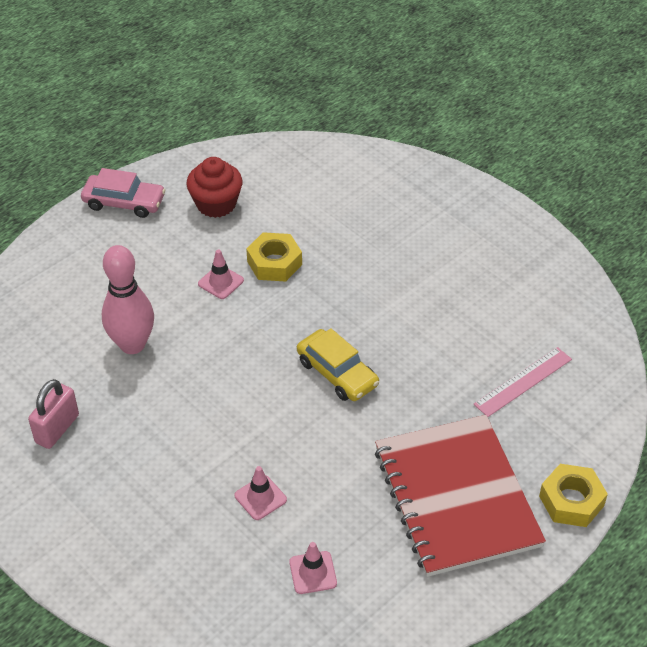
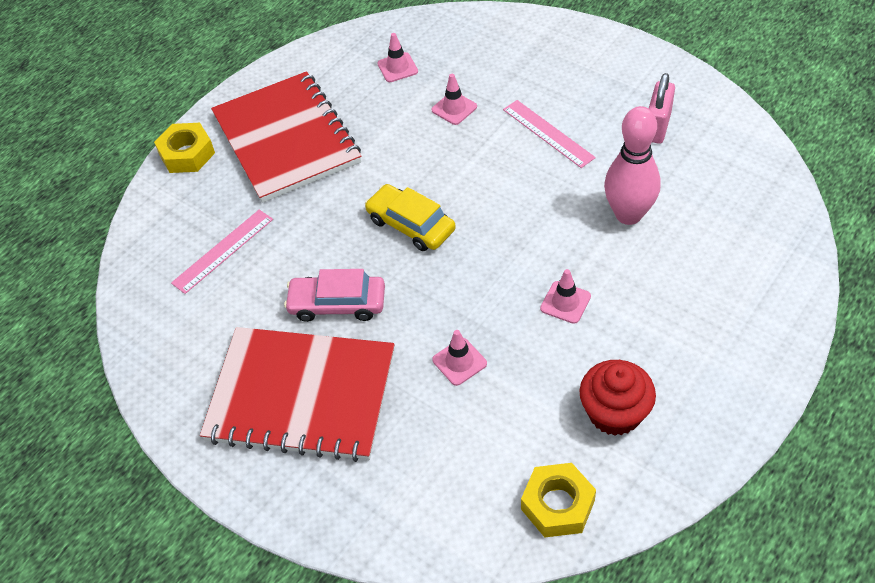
camera: 175 degrees right, 5 degrees up
pink car [81,168,165,218] -> pink car moved to [284,269,385,322]
yellow nut [246,232,302,282] -> yellow nut moved to [521,463,596,537]
none -> red notebook [200,327,395,462]
none -> pink traffic cone [432,330,487,386]
none -> pink ruler [503,100,596,168]

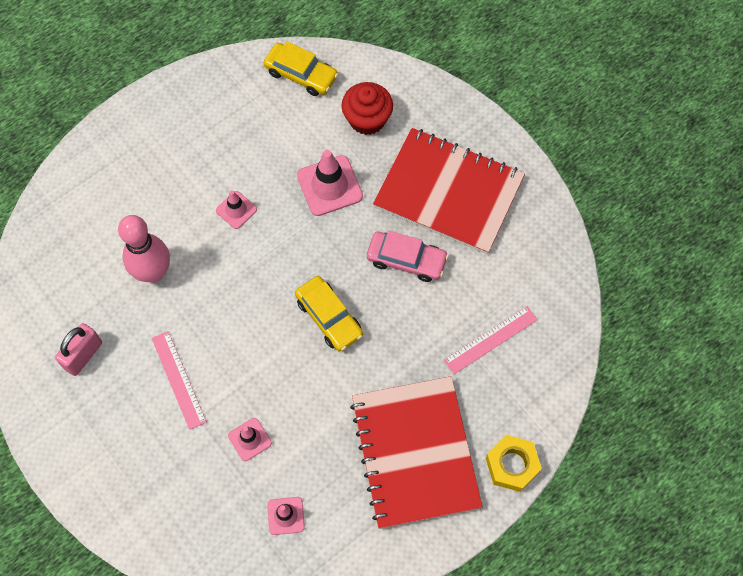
camera: 170 degrees left, 15 degrees up
pink traffic cone [432,330,487,386] -> pink traffic cone [297,150,363,216], size x1.74
yellow nut [521,463,596,537] -> yellow car [264,41,338,96]
red cupcake [580,360,656,436] -> red cupcake moved to [341,82,393,135]

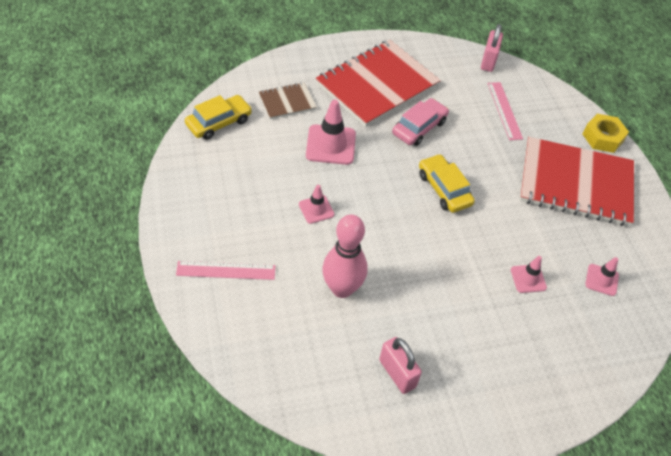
camera: 70 degrees left, 15 degrees down
pink ruler [152,331,207,430] -> pink ruler moved to [176,261,276,280]
yellow car [295,276,363,351] -> yellow car turned 105 degrees counterclockwise [419,154,475,213]
red cupcake [341,82,393,135] -> brown notebook [259,82,316,119]
none -> pink padlock [481,24,503,72]

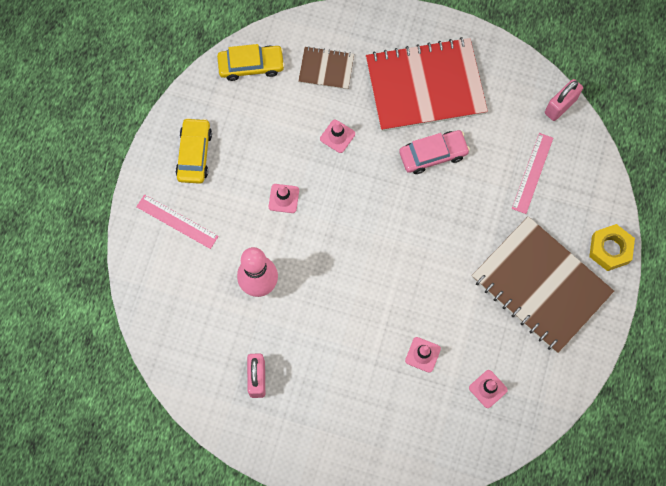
camera: 35 degrees right, 20 degrees up
pink traffic cone [306,99,356,165] -> pink traffic cone [320,120,355,153], size x0.58
yellow car [419,154,475,213] -> yellow car moved to [175,118,212,184]
red notebook [520,137,634,226] -> brown notebook [472,216,614,353]

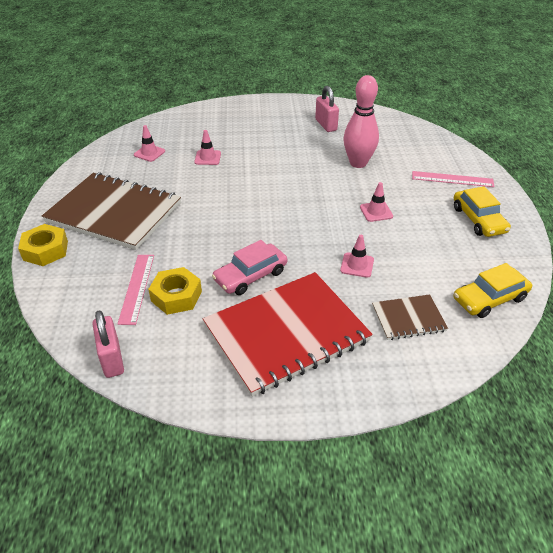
camera: 160 degrees right, 30 degrees down
pink padlock [545,79,583,121] -> pink padlock turned 45 degrees counterclockwise [92,310,124,378]
none -> yellow nut [148,267,202,315]

